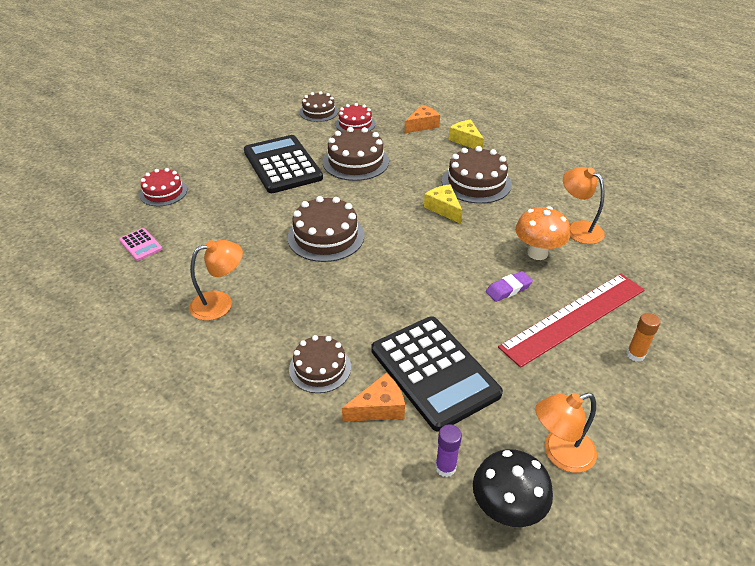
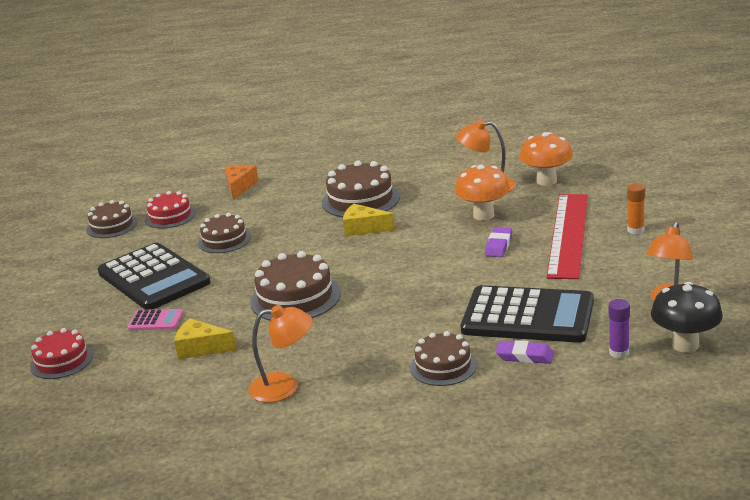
camera: 40 degrees left, 15 degrees down
pink calculator [119,228,162,261] -> pink calculator moved to [127,309,183,330]
orange lamp [189,240,243,321] -> orange lamp turned 60 degrees clockwise [248,305,313,403]
black calculator [244,135,323,193] -> black calculator turned 150 degrees counterclockwise [98,242,210,310]
brown cake [323,127,389,181] -> brown cake [198,213,251,253], size x0.65
orange cheese [342,373,405,422] -> purple eraser [496,340,554,364]
yellow cheese [449,119,484,149] -> yellow cheese moved to [174,318,237,359]
none -> orange mushroom [520,132,573,186]

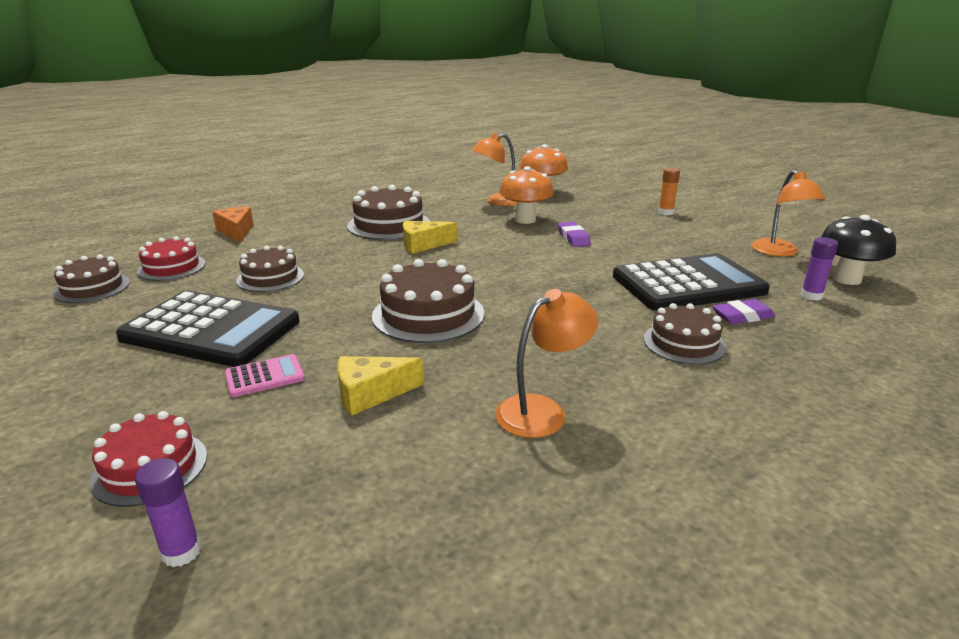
camera: 35 degrees left, 0 degrees up
red ruler [547,194,588,279] -> none
none -> purple glue stick [135,458,201,567]

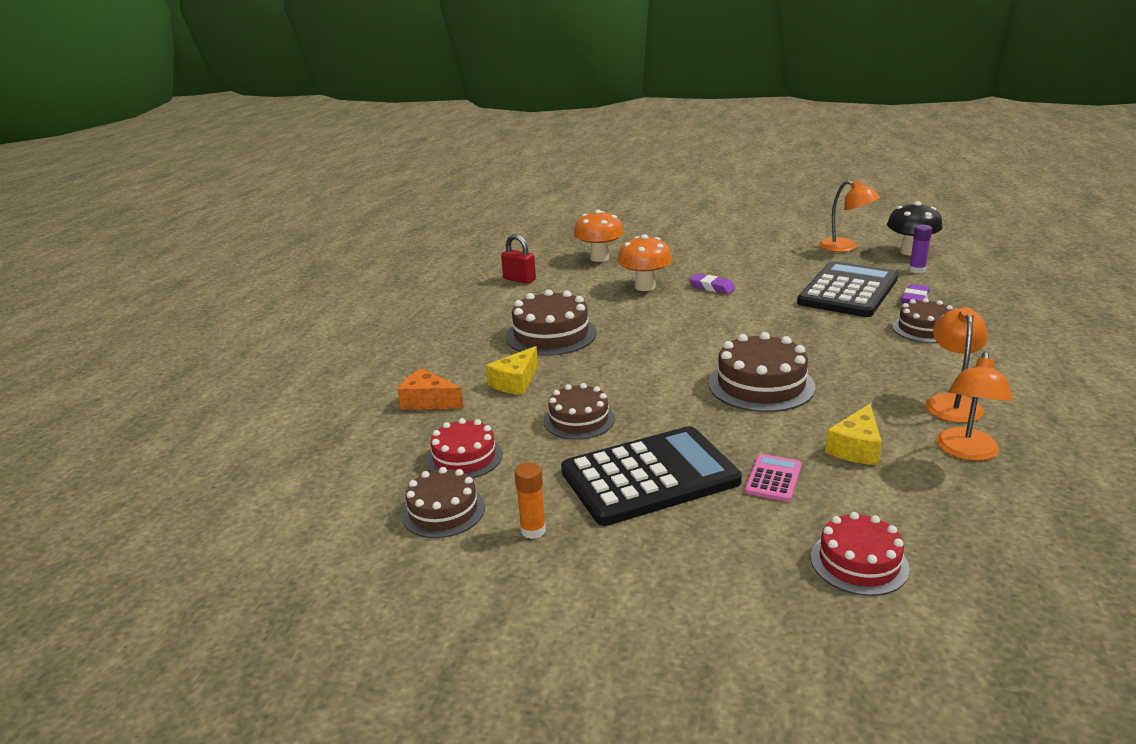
camera: 40 degrees left, 0 degrees up
purple glue stick [135,458,201,567] -> none
yellow cheese [403,221,457,254] -> yellow cheese moved to [486,346,538,395]
orange lamp [472,133,517,206] -> orange lamp moved to [936,352,1013,461]
orange glue stick [658,167,680,215] -> orange glue stick moved to [514,462,546,539]
none -> red padlock [501,234,536,284]

